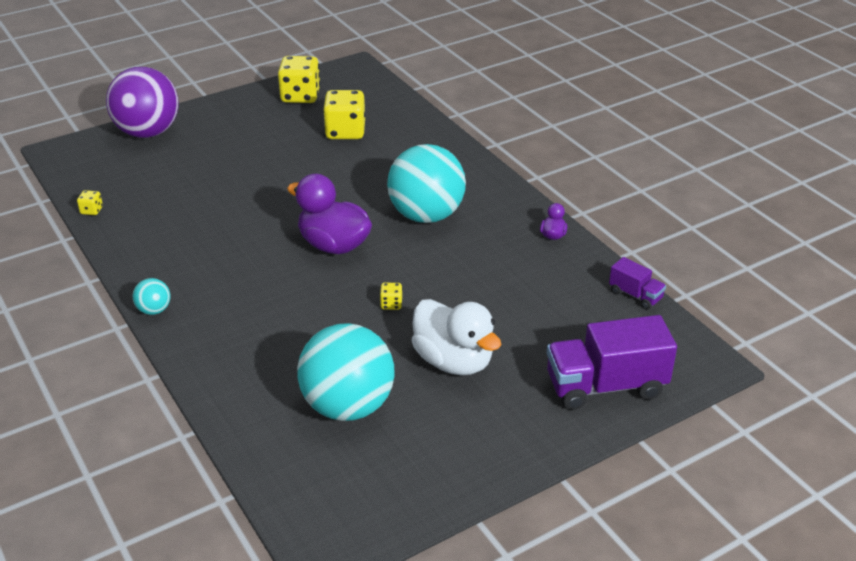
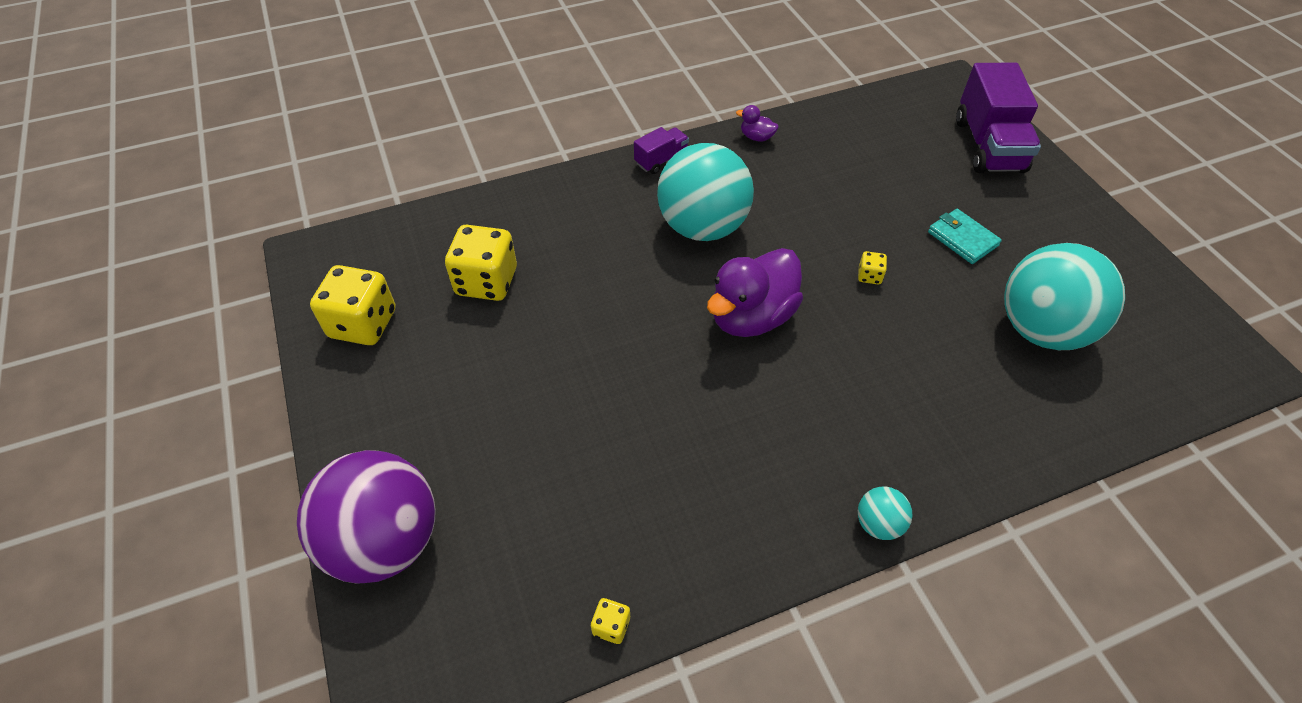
camera: 80 degrees left, 15 degrees up
white duck [412,299,501,375] -> turquoise wallet [928,209,1002,264]
purple truck [609,257,666,310] -> purple truck moved to [634,127,689,174]

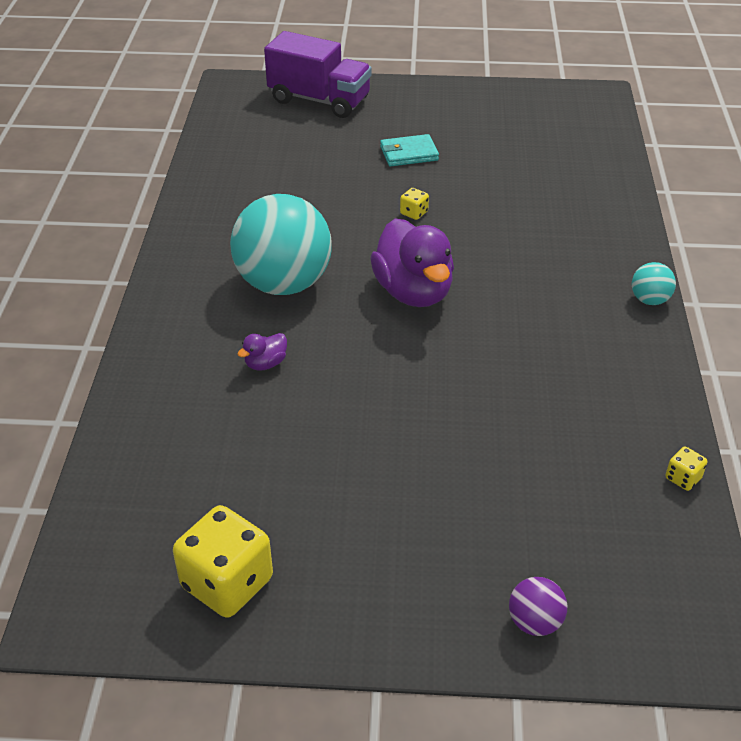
camera: 65 degrees left, 10 degrees down
purple ball [297,450,436,584] -> purple ball [509,577,567,636], size x0.43
yellow dice [445,225,517,301] -> none
purple truck [634,127,689,174] -> none
purple duck [736,105,779,141] -> purple duck moved to [237,333,287,371]
turquoise ball [1004,243,1125,350] -> none

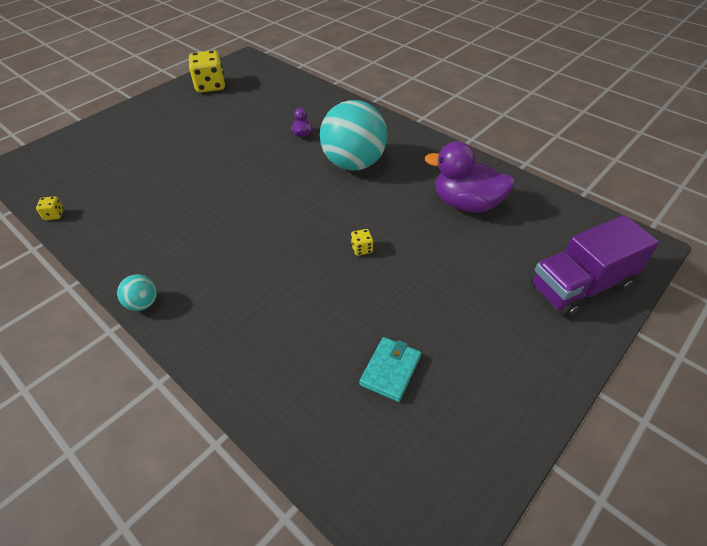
camera: 130 degrees right, 5 degrees up
purple duck [370,218,454,307] -> purple duck moved to [424,141,515,213]
turquoise wallet [380,134,439,166] -> turquoise wallet moved to [359,337,421,402]
purple ball [509,577,567,636] -> none

